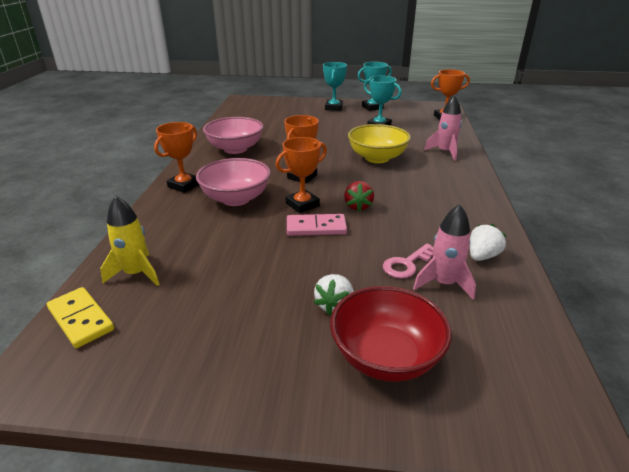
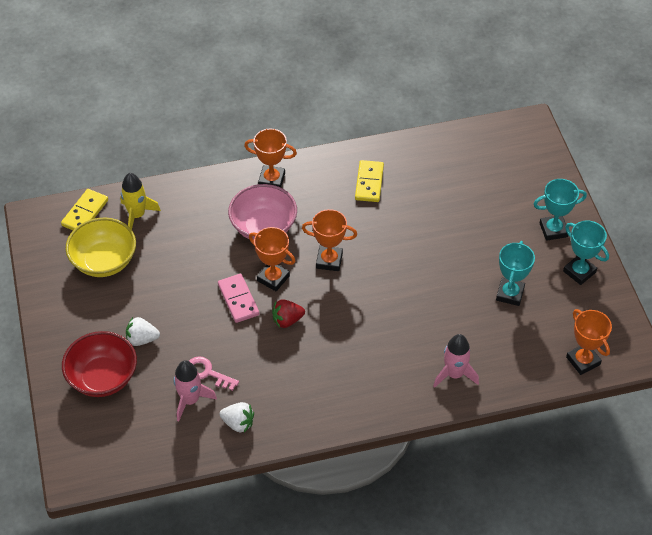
camera: 70 degrees right, 20 degrees up
pink bowl [203,117,263,154] -> yellow domino [355,160,384,202]
yellow bowl [348,124,411,163] -> yellow bowl moved to [65,217,136,277]

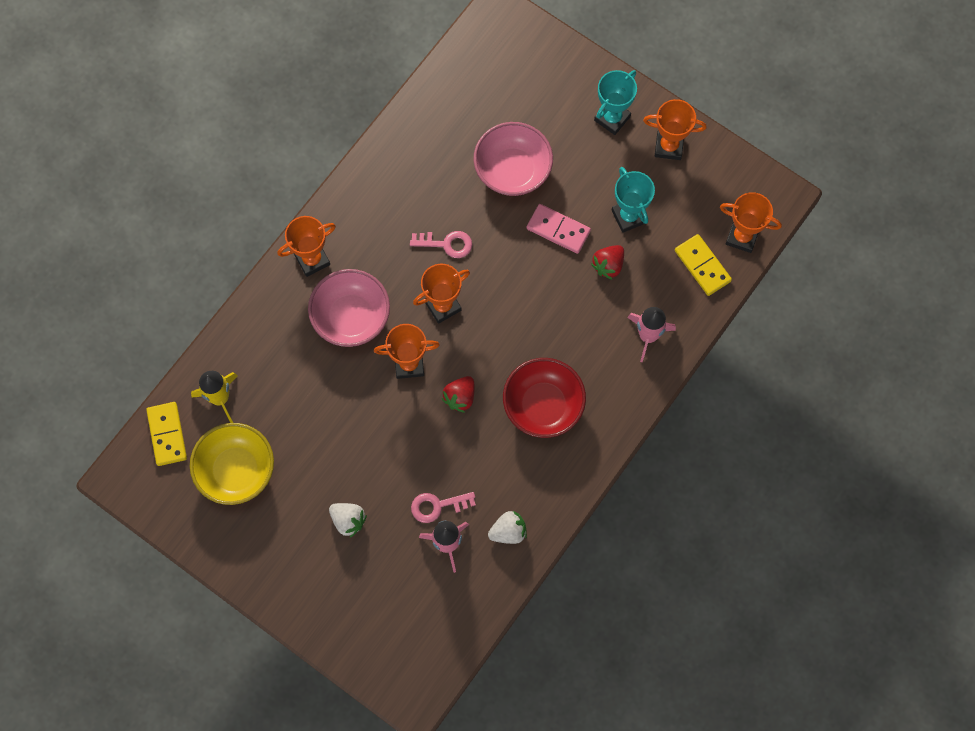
camera: 40 degrees left, 20 degrees up
red bowl [62,331,137,397] -> red bowl moved to [503,358,586,438]
white strawberry [126,317,160,346] -> white strawberry turned 105 degrees counterclockwise [329,503,367,538]
pink domino [218,274,259,323] -> pink domino moved to [526,204,591,254]
yellow domino [355,160,384,202] -> yellow domino moved to [675,234,732,296]
turquoise trophy [563,221,609,285] -> orange trophy [643,99,707,160]
none -> pink key [410,231,472,258]
none -> pink bowl [473,122,553,196]
none -> red strawberry [591,245,624,279]

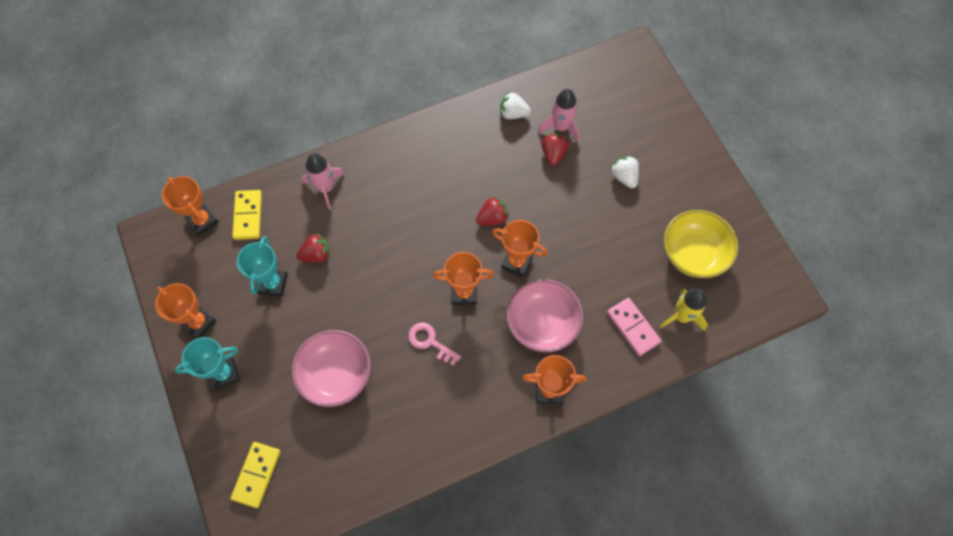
camera: 150 degrees left, 5 degrees down
yellow domino [146,402,187,466] -> yellow domino moved to [230,442,281,508]
pink key [411,492,476,523] -> red strawberry [541,134,569,166]
red bowl [503,358,586,438] -> none
pink domino [526,204,591,254] -> pink domino moved to [607,298,661,356]

